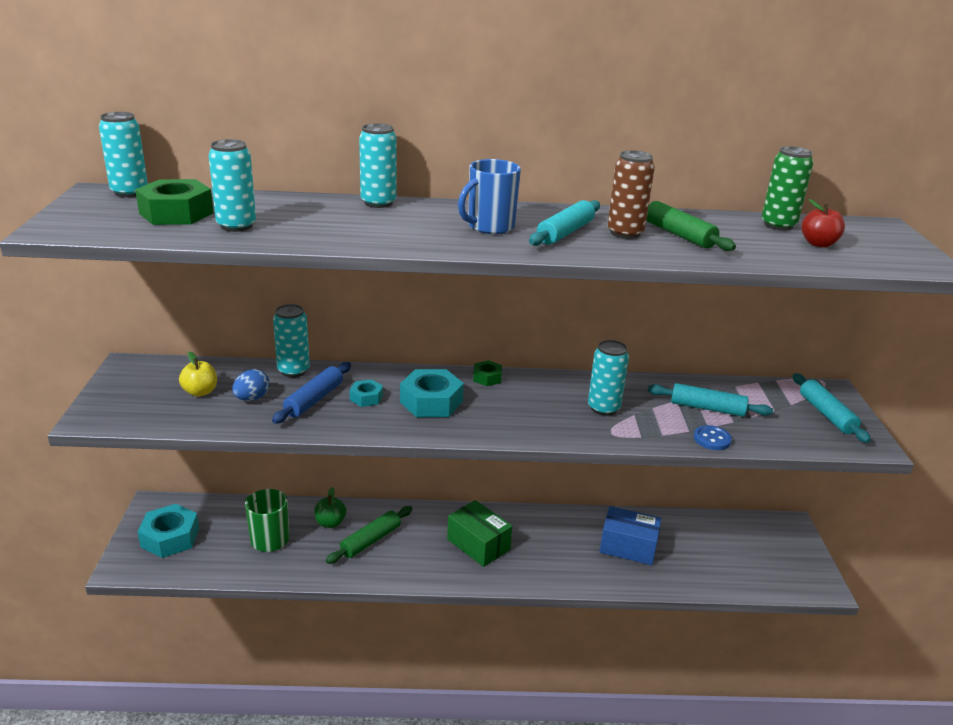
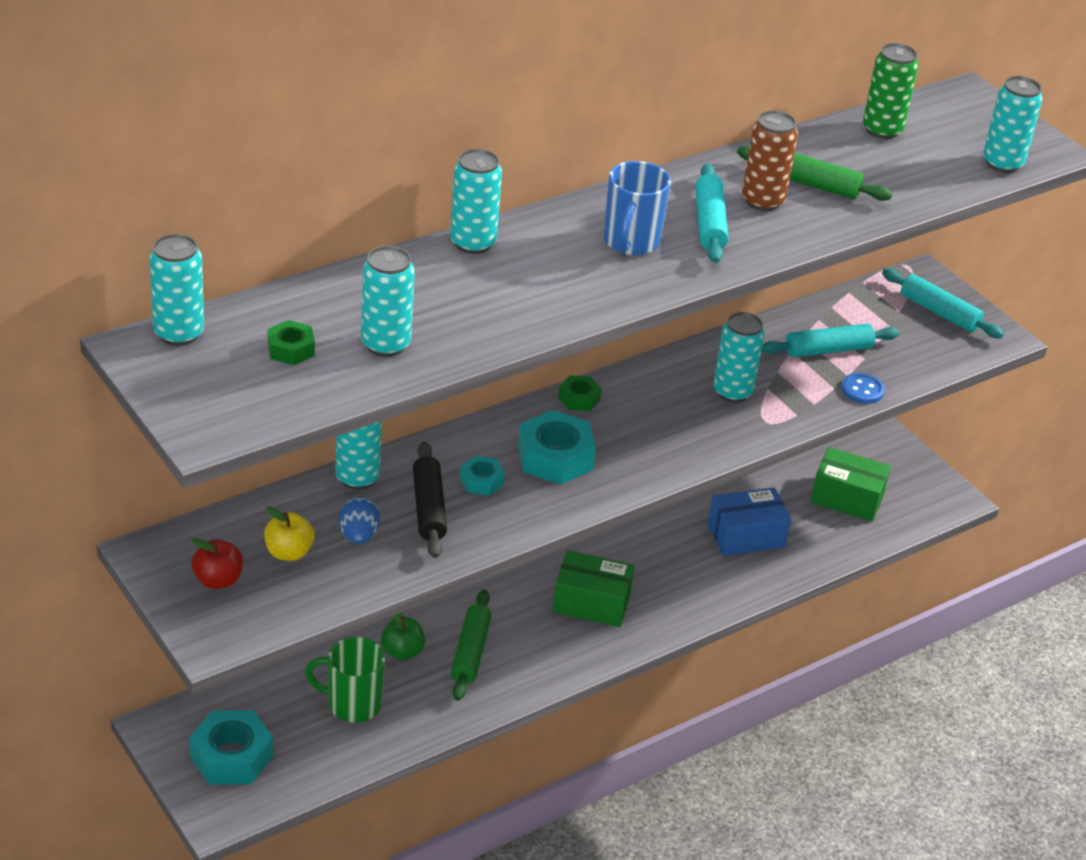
camera: 35 degrees left, 10 degrees up
green nut [135,179,214,225] -> green nut [267,320,315,365], size x0.54
blue rolling pin [272,362,351,424] -> black rolling pin [413,442,447,558]
red apple [801,199,845,248] -> red apple moved to [191,538,243,589]
none -> green box [810,447,891,522]
none -> turquoise can [983,76,1042,173]

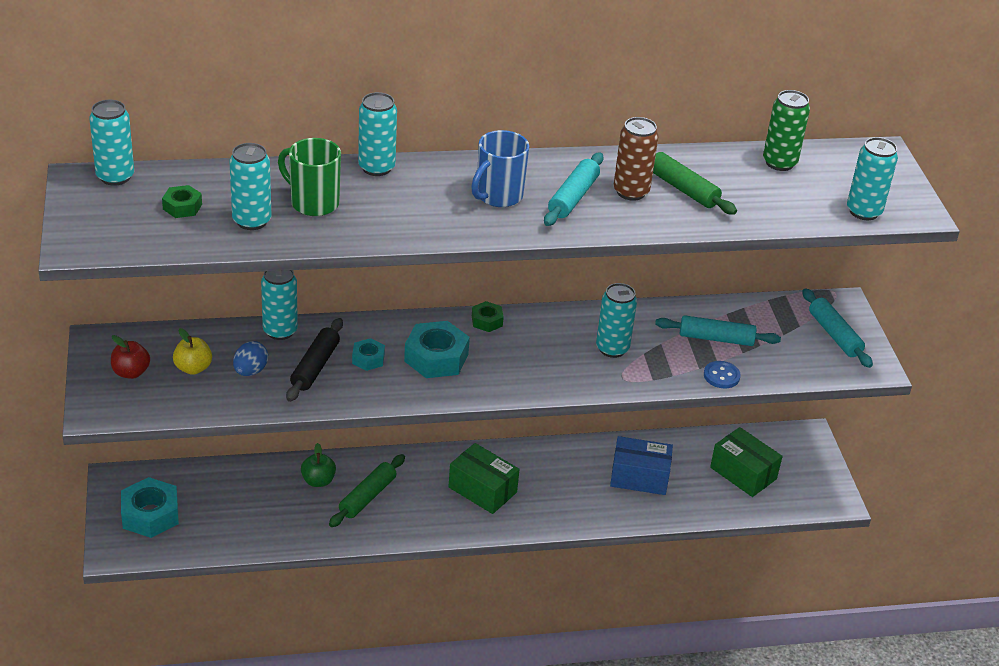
camera: 25 degrees right, 0 degrees up
green mug [305,637,385,723] -> green mug moved to [278,138,341,216]

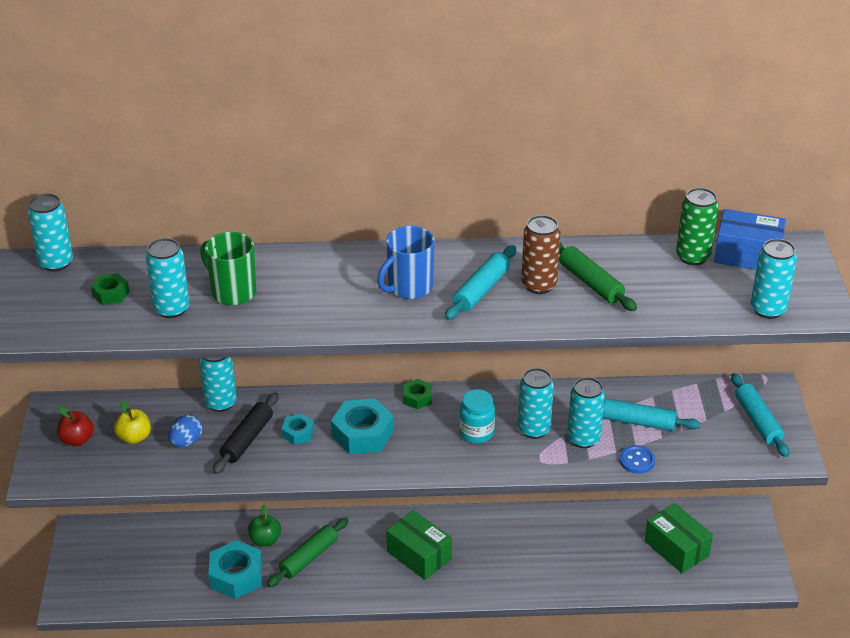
camera: 10 degrees right, 0 degrees up
turquoise nut [121,477,179,538] -> turquoise nut moved to [208,540,262,599]
turquoise can [358,92,397,176] -> turquoise can moved to [567,377,605,448]
blue box [610,436,673,495] -> blue box moved to [714,209,786,270]
none -> turquoise jar [459,389,495,443]

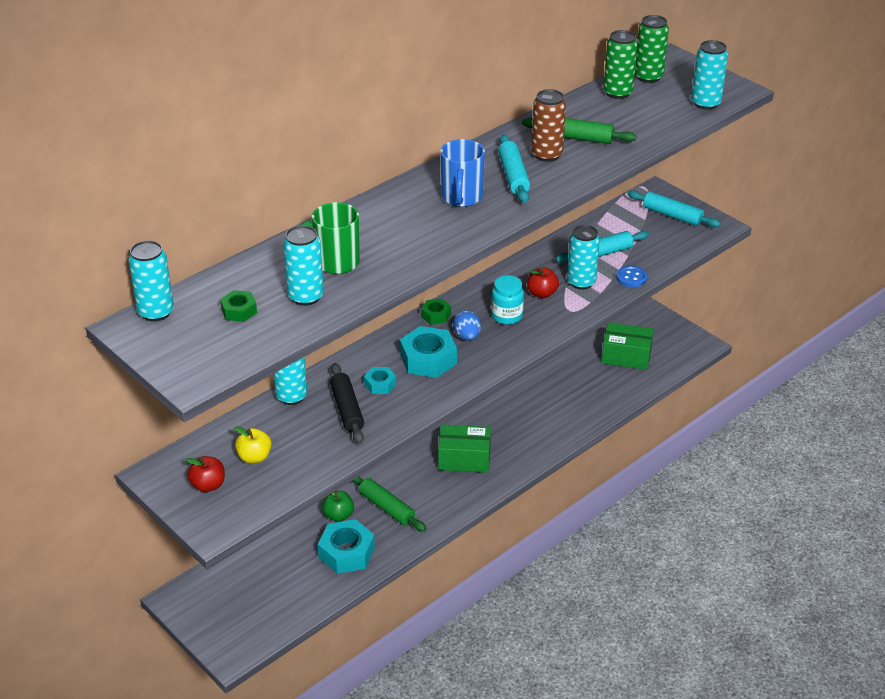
camera: 40 degrees left, 0 degrees up
blue egg [168,414,203,447] -> blue egg moved to [453,311,481,341]
green rolling pin [267,517,349,587] -> green rolling pin turned 45 degrees counterclockwise [352,476,426,532]
turquoise can [518,368,554,439] -> red apple [527,267,559,298]
blue box [714,209,786,270] -> green can [635,15,669,83]

